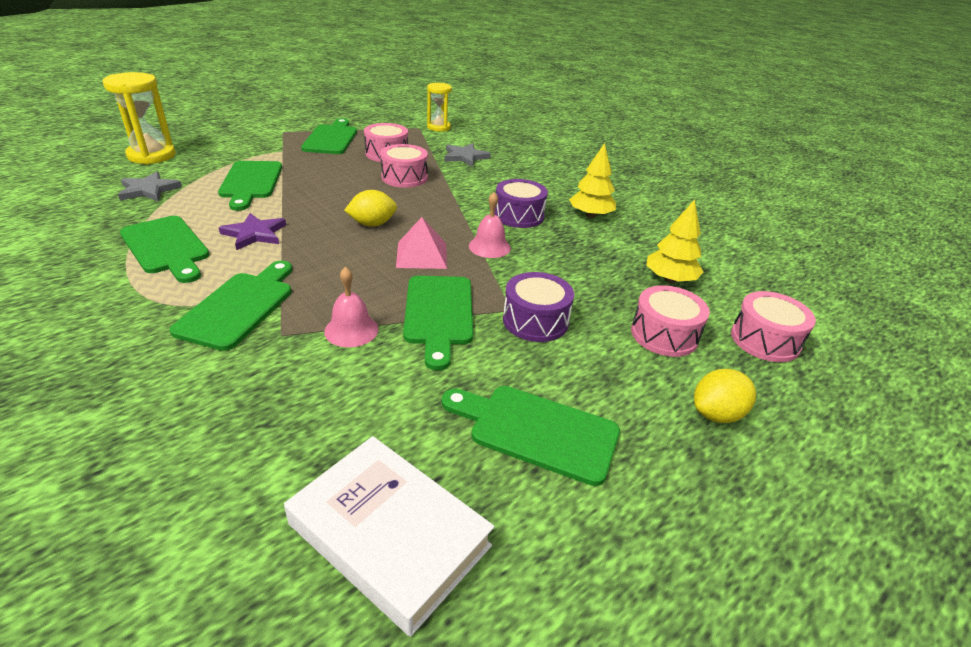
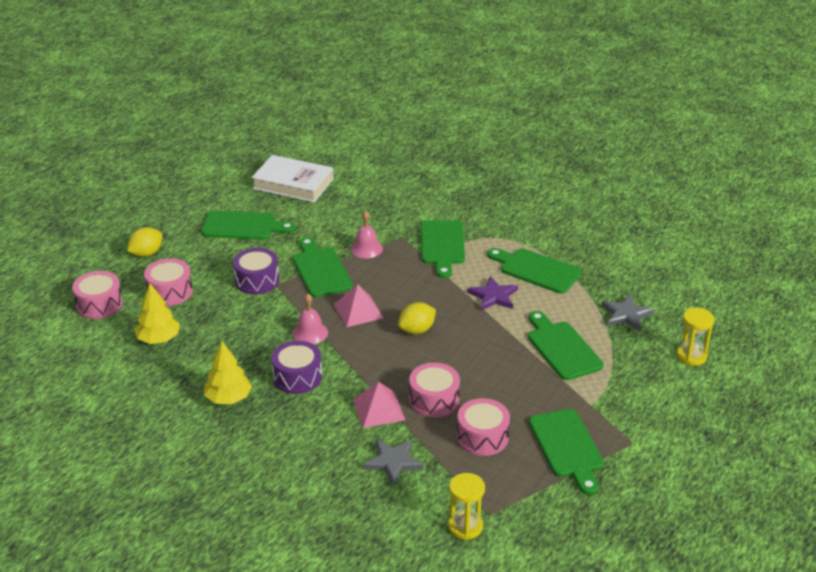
camera: 165 degrees right, 0 degrees up
yellow hourglass [103,72,175,165] -> yellow hourglass [677,308,714,366], size x0.65
none -> pink pyramid [353,382,405,428]

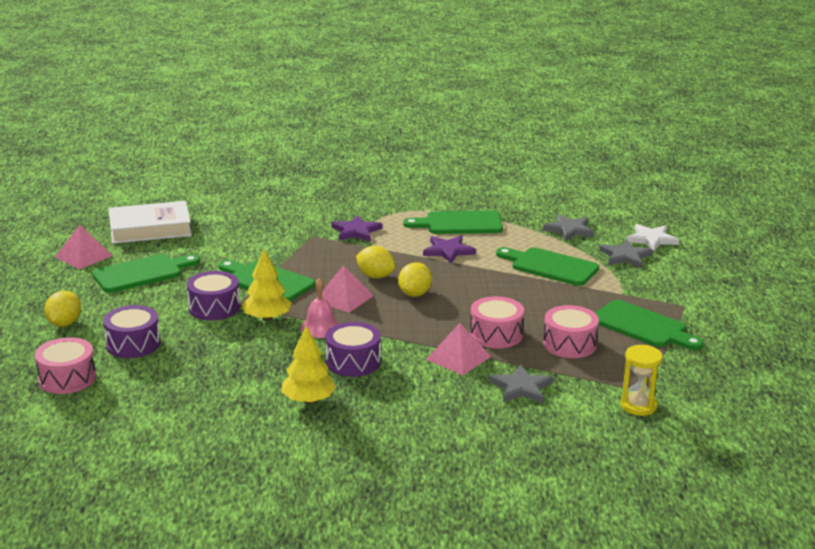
camera: 35 degrees left, 10 degrees down
yellow tree [134,283,180,344] -> yellow tree moved to [242,250,291,321]
pink drum [144,258,193,306] -> purple drum [103,305,161,358]
pink bell [350,211,383,259] -> none
green cutting board [421,220,465,278] -> purple star [331,215,382,241]
yellow hourglass [677,308,714,366] -> white star [626,224,679,252]
none -> pink pyramid [55,225,113,269]
none -> yellow lemon [356,246,396,278]
none -> grey star [599,240,653,268]

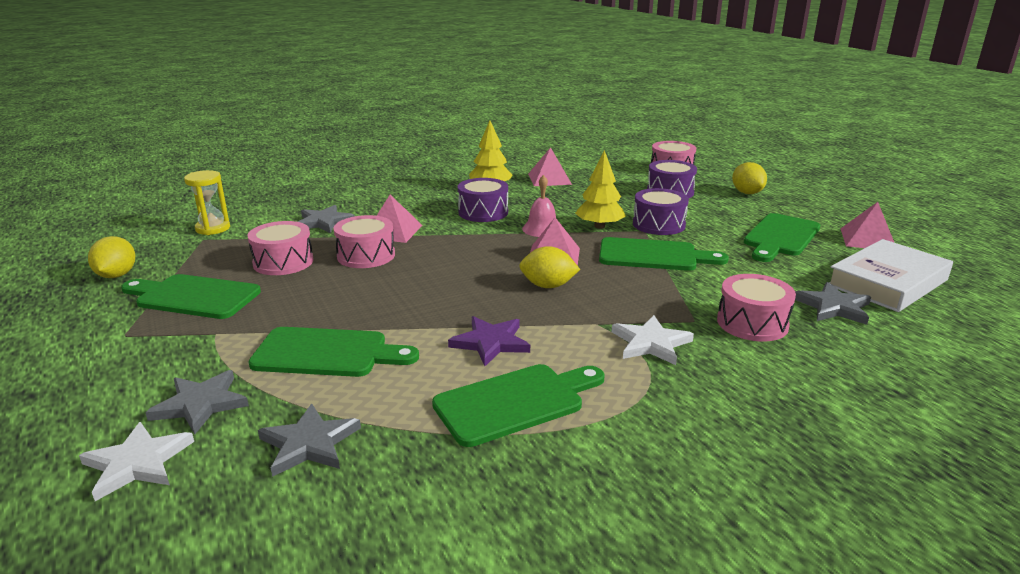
camera: 155 degrees right, 0 degrees up
purple star [331,215,382,241] -> white star [612,315,694,365]
yellow lemon [398,262,432,297] -> yellow lemon moved to [88,236,135,278]
none -> pink pyramid [528,147,572,186]
none -> pink drum [717,274,796,342]
none -> grey star [795,282,871,325]

